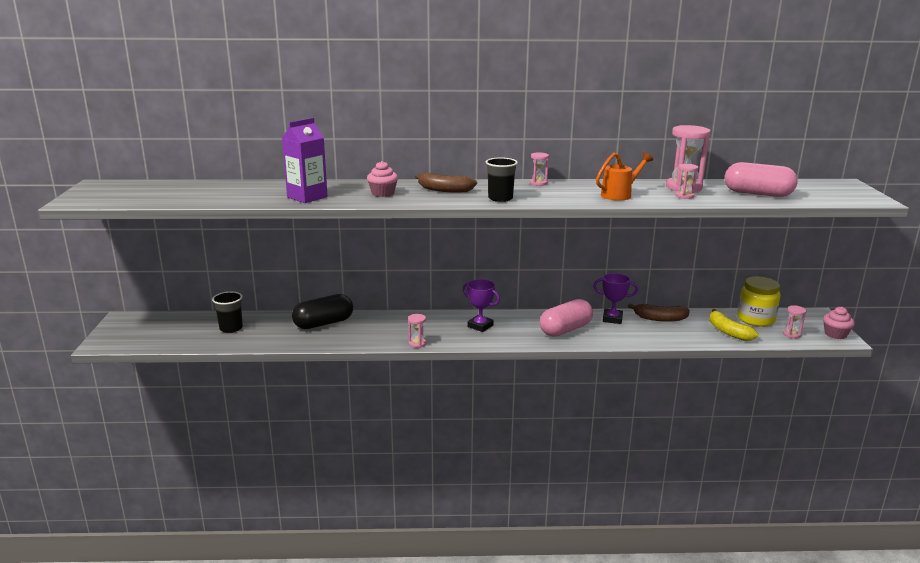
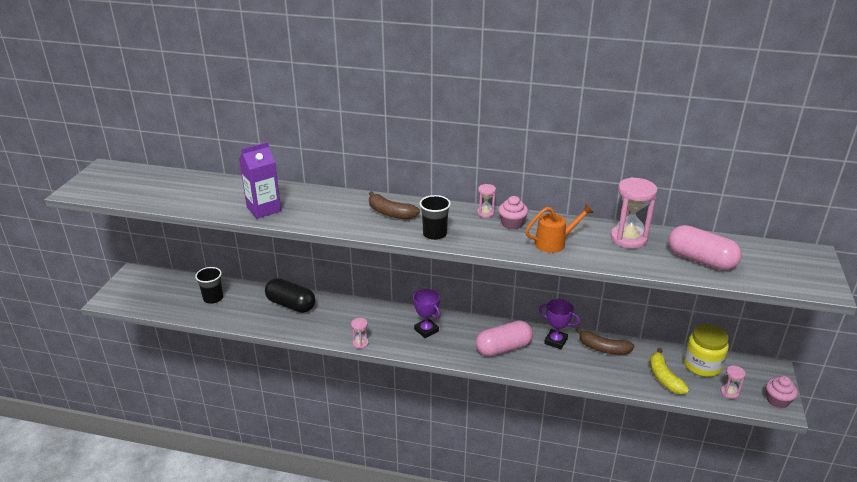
camera: 15 degrees right, 10 degrees up
black capsule [292,294,353,329] -> black capsule turned 45 degrees clockwise [265,278,315,313]
pink cupcake [367,161,398,197] -> pink cupcake moved to [498,196,528,229]
pink hourglass [675,164,698,199] -> none

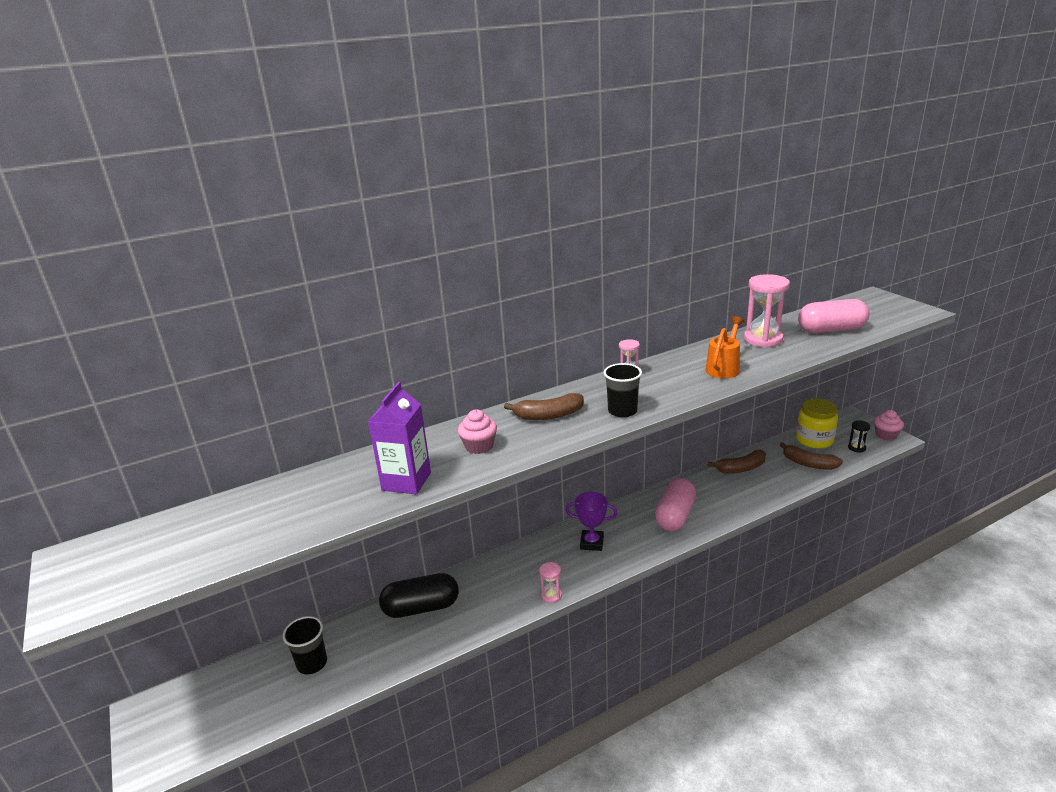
camera: 40 degrees left, 5 degrees down
pink cupcake [498,196,528,229] -> pink cupcake moved to [458,409,497,454]
purple trophy [539,299,580,349] -> none
yellow banana [650,348,689,394] -> brown banana [779,442,843,470]
pink hourglass [721,365,746,399] -> black hourglass [848,420,870,453]

